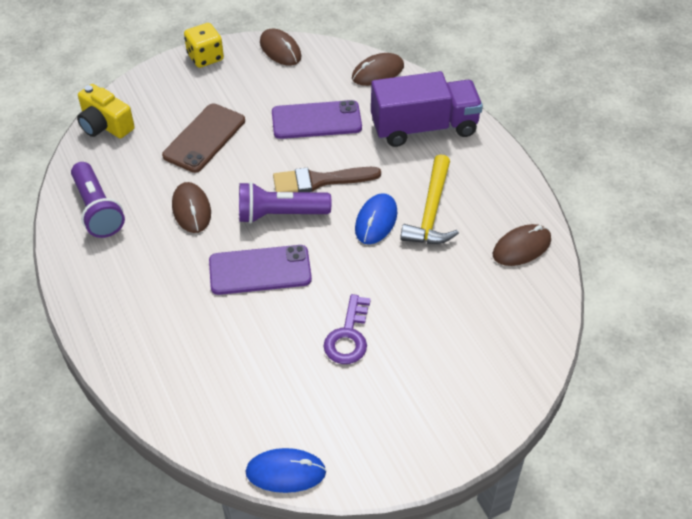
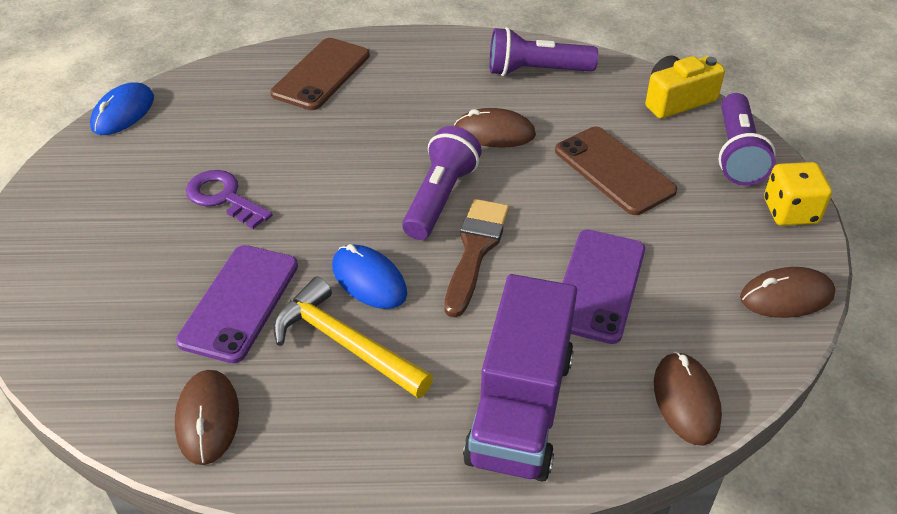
camera: 115 degrees right, 5 degrees down
purple phone [209,245,312,295] -> purple phone moved to [176,245,298,363]
none -> brown phone [270,38,370,110]
none -> purple flashlight [718,93,776,186]

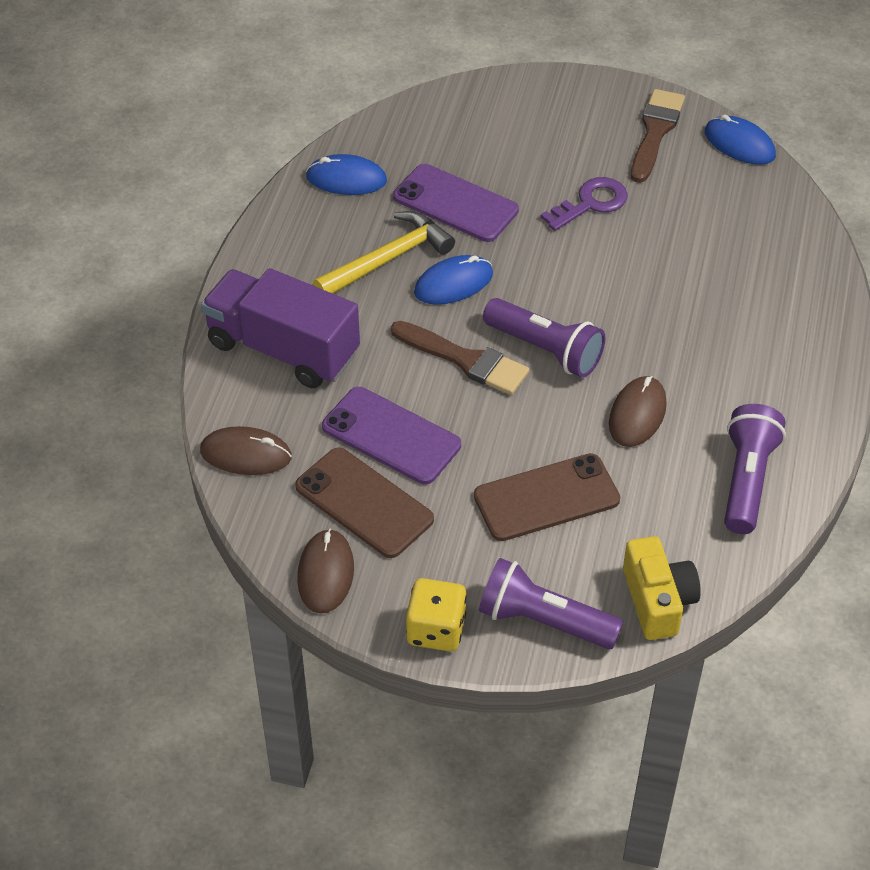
camera: 105 degrees right, 5 degrees up
brown mouse [175,370,239,465] -> blue mouse [306,154,387,195]
brown phone [270,38,370,110] -> brown phone moved to [295,447,434,558]
none -> brown brush [631,89,685,183]

